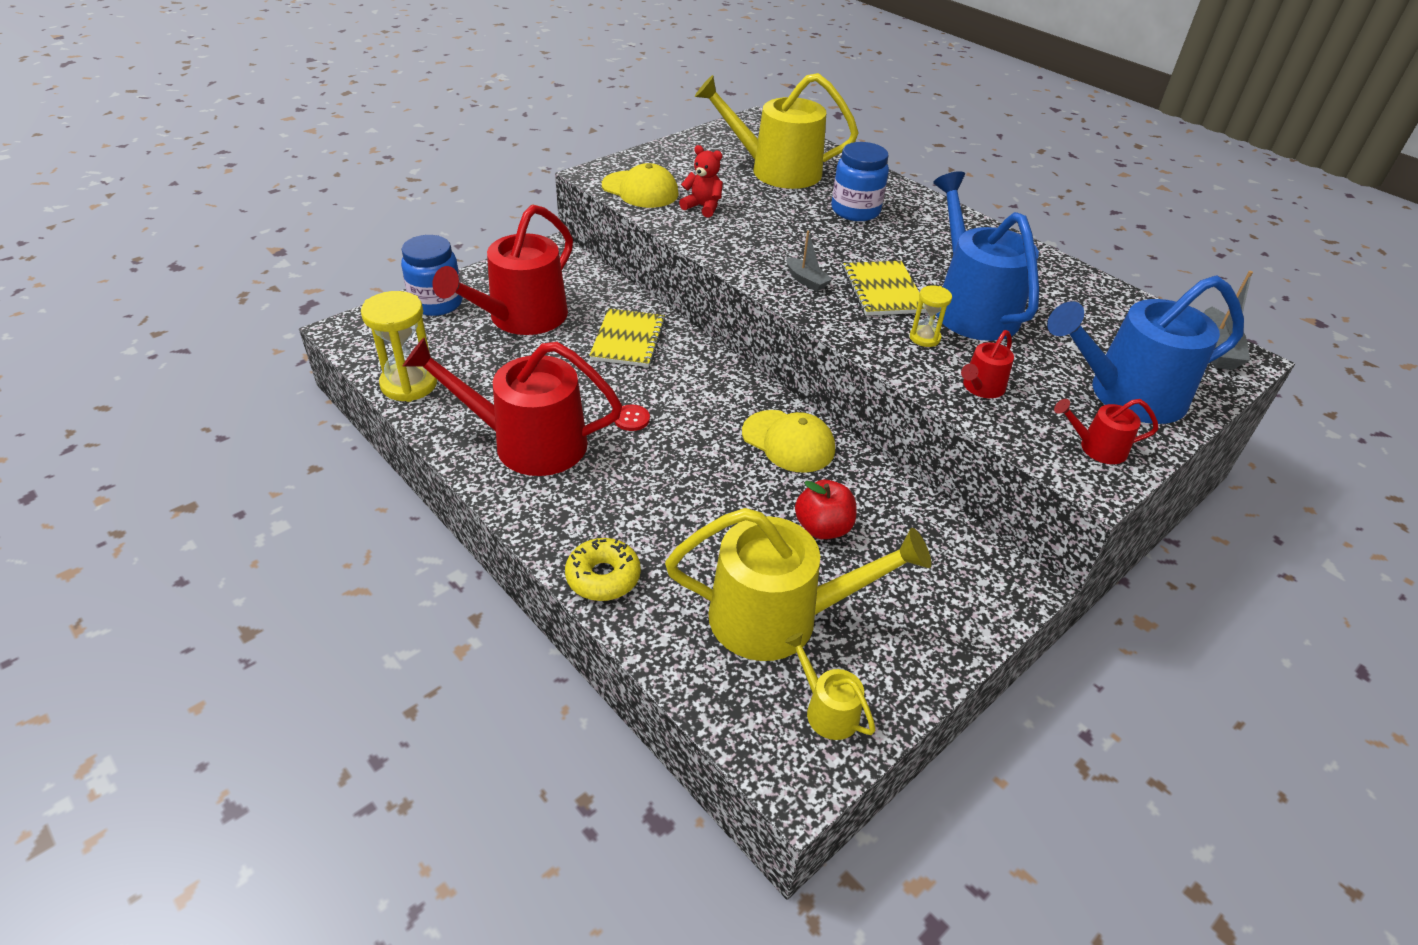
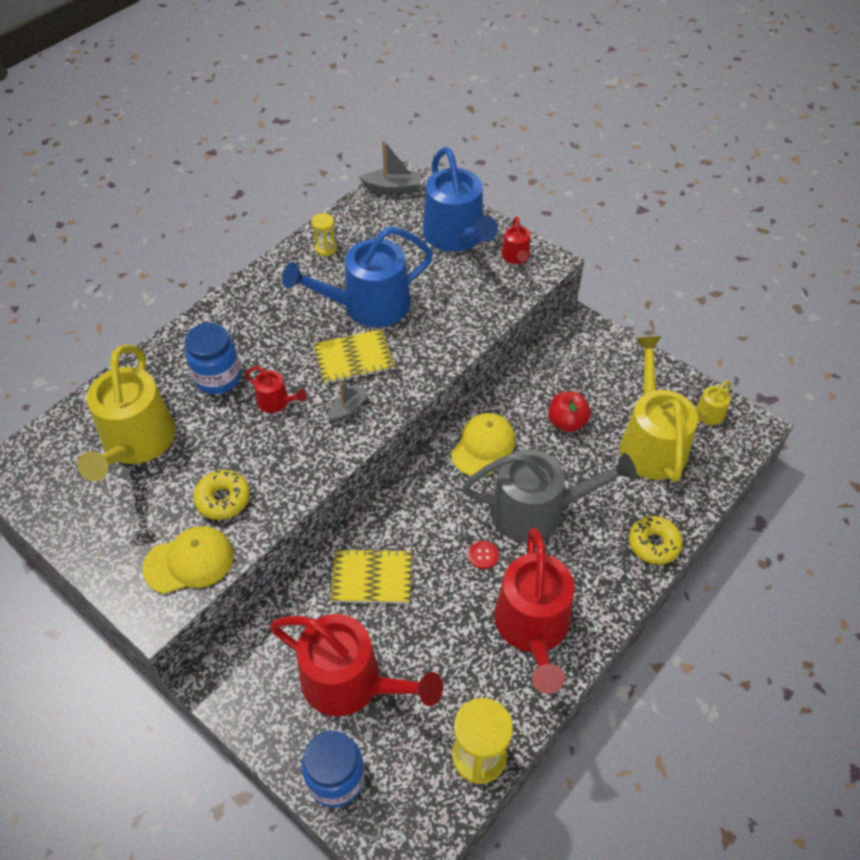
camera: 95 degrees left, 10 degrees up
yellow cap [602,163,679,208] -> yellow cap turned 45 degrees clockwise [142,526,234,594]
red teddy bear [679,145,723,218] -> yellow donut [193,470,250,520]
yellow hourglass [910,285,952,347] -> yellow hourglass moved to [311,213,337,256]
red watering can [961,330,1014,398] -> red watering can moved to [246,366,307,413]
none -> grey watering can [463,449,637,542]

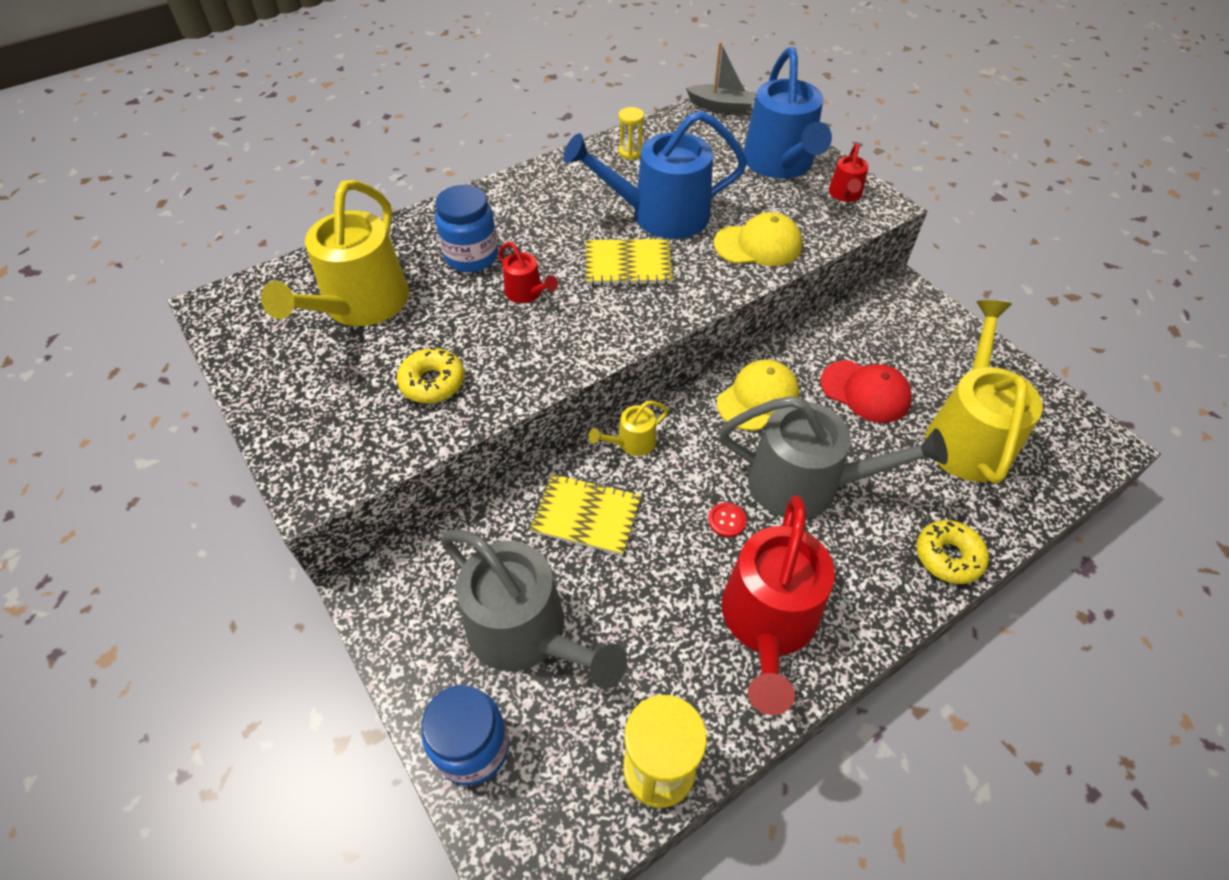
camera: 15 degrees right, 0 degrees up
yellow cap [142,526,234,594] -> yellow cap moved to [714,212,802,266]
red watering can [270,614,443,717] -> grey watering can [441,530,627,689]
grey boat [328,383,369,422] -> none
red apple [548,392,591,432] -> red cap [821,360,912,423]
yellow watering can [696,380,731,425] -> yellow watering can moved to [589,401,668,456]

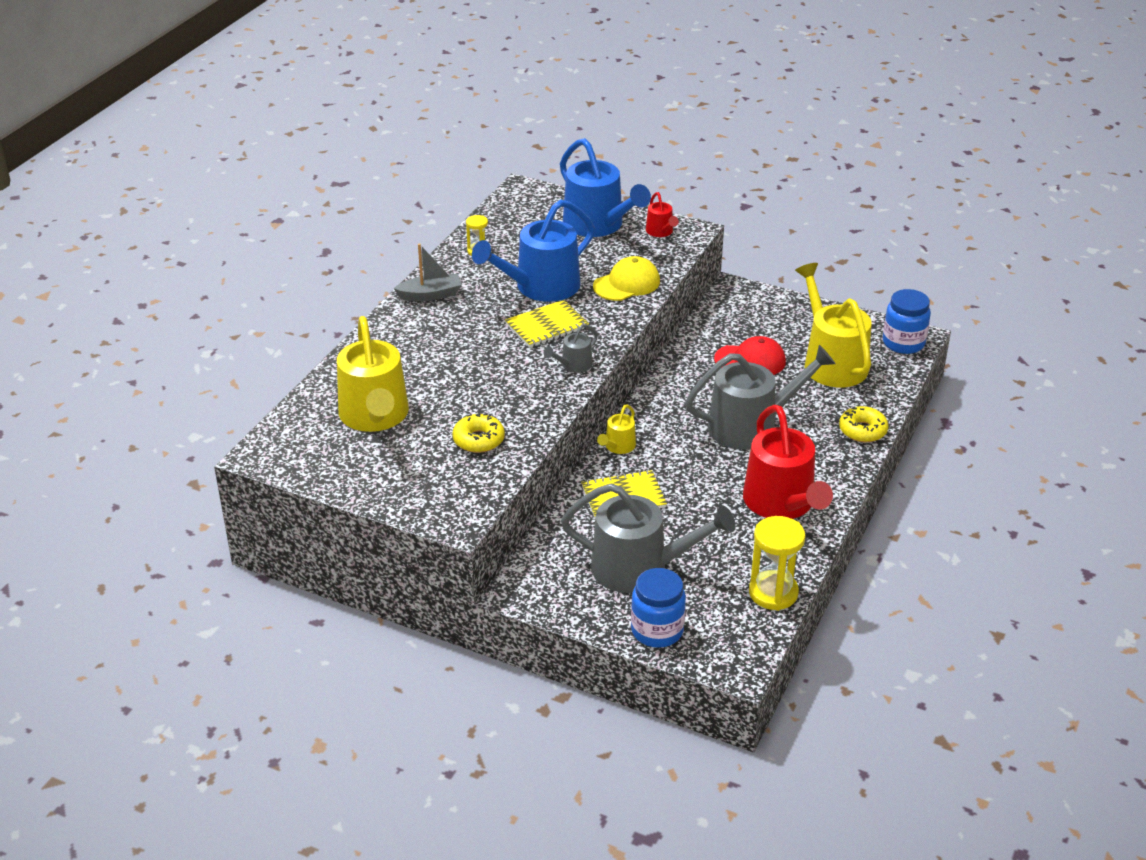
camera: 30 degrees left, 15 degrees down
blue jar [435,185,498,272] -> blue jar moved to [883,289,931,354]
red watering can [498,242,558,303] -> none
grey boat [686,42,756,114] -> grey boat moved to [394,243,461,301]
red button [708,502,746,537] -> none
yellow cap [717,360,799,431] -> none
none -> grey watering can [544,324,598,373]

